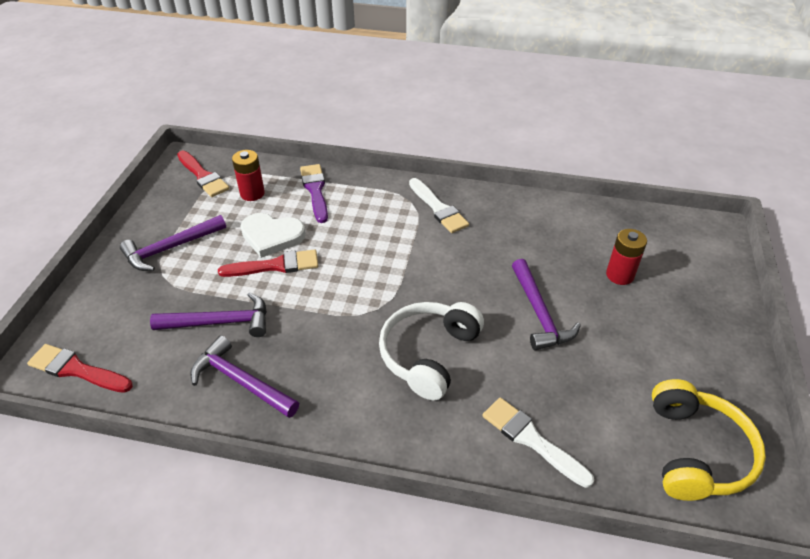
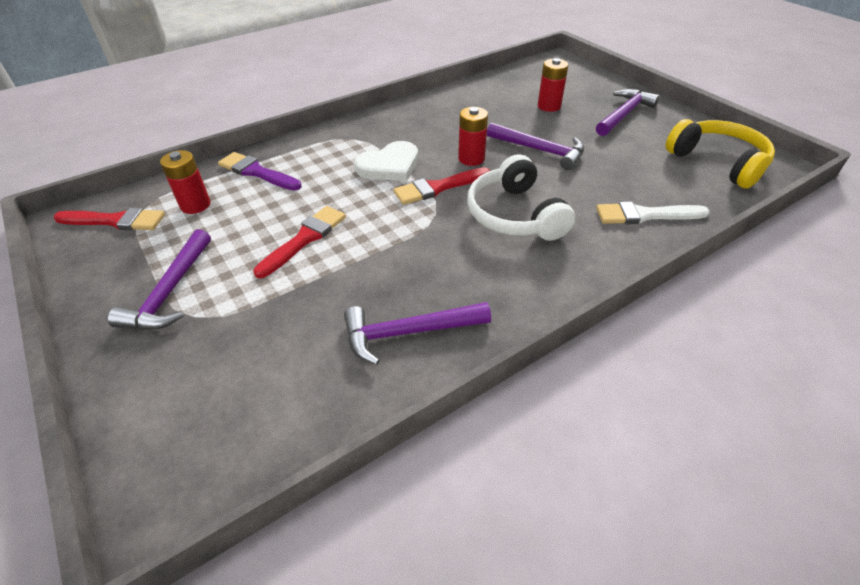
camera: 45 degrees left, 0 degrees up
red brush [27,344,133,393] -> red brush moved to [393,167,490,205]
purple hammer [150,292,267,337] -> purple hammer moved to [596,89,660,136]
white heart [240,213,306,258] -> white heart moved to [355,141,418,181]
white brush [409,178,469,233] -> none
none -> red battery [458,107,488,166]

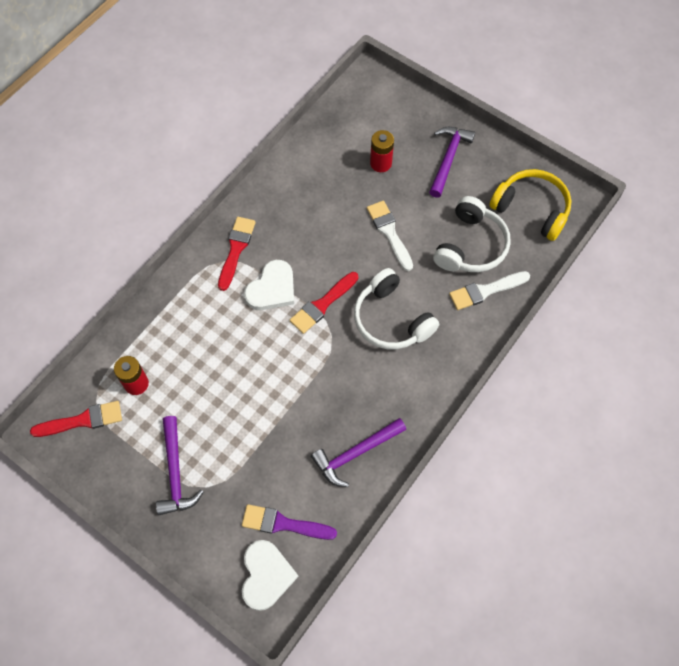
camera: 20 degrees left, 20 degrees up
purple brush [218,152,302,191] -> purple brush moved to [242,504,337,540]
red brush [253,206,346,278] -> red brush moved to [218,217,256,291]
red battery [458,107,488,166] -> none
purple hammer [487,123,584,170] -> white brush [367,201,413,271]
none -> white heart [242,540,299,611]
none -> white headphones [433,196,511,272]

